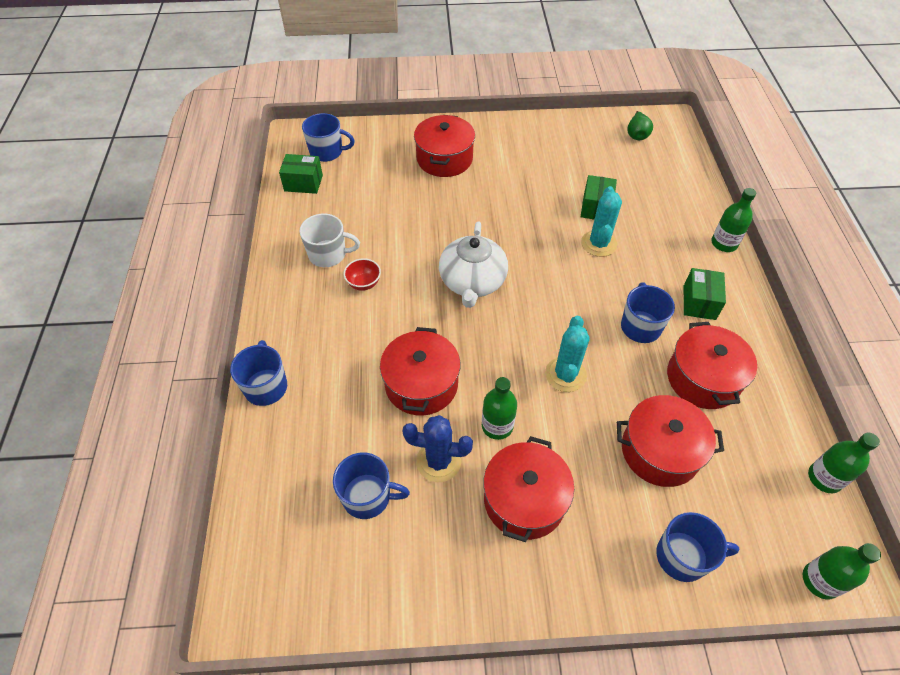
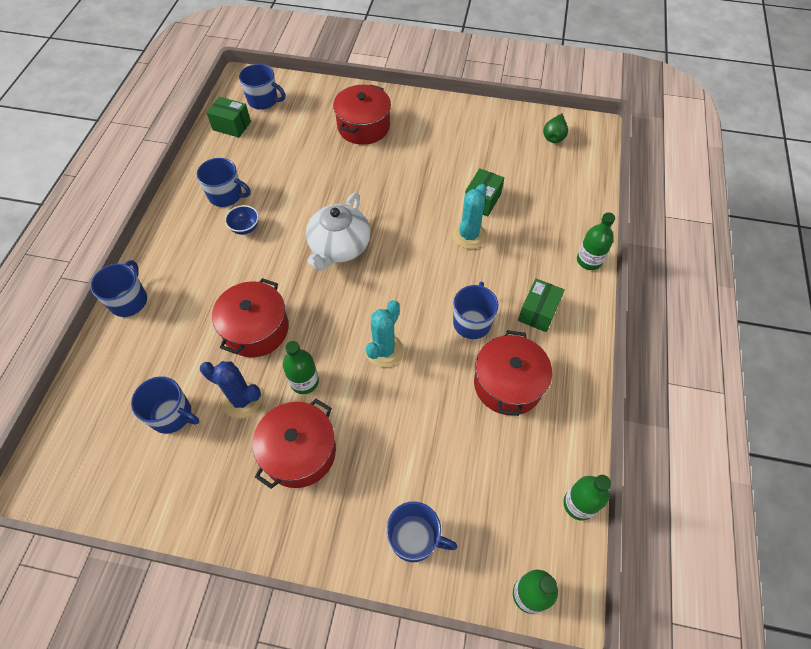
camera: 15 degrees right, 5 degrees up
white mug [299,213,360,267] -> blue mug [197,158,251,207]
red bowl [344,258,381,291] -> blue bowl [225,205,259,235]
red pot [617,395,724,487] -> none

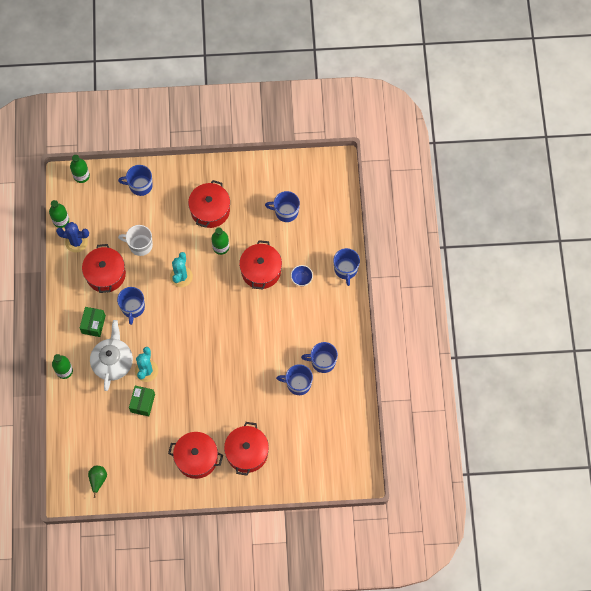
camera: 165 degrees right, 10 degrees up
blue cactus [200,361,262,418] -> blue cactus moved to [56,222,89,252]
green box [206,97,251,138] -> none
blue bowl [225,205,259,235] -> blue bowl moved to [291,265,313,286]
blue mug [239,64,285,110] -> blue mug moved to [276,364,313,395]
white teapot [306,193,370,271] -> white teapot moved to [90,320,133,391]
none -> white mug [118,225,153,256]
none -> red pot [168,432,223,479]

